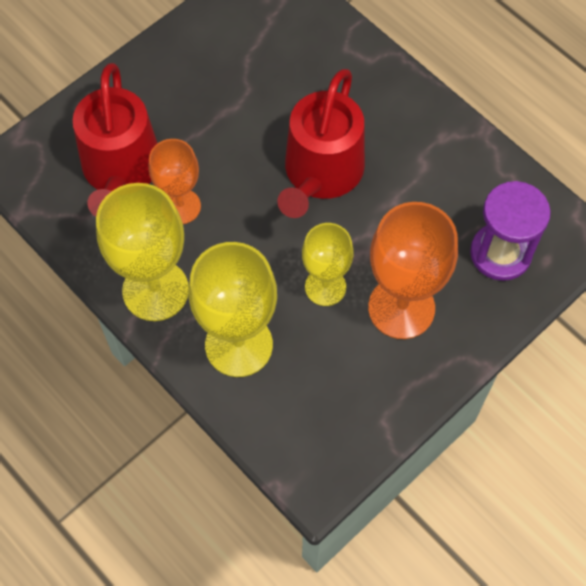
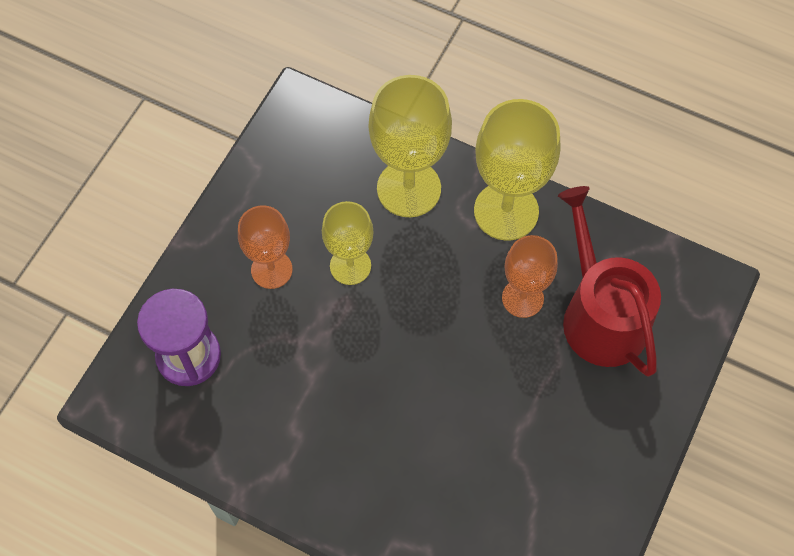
camera: 160 degrees right, 0 degrees up
red watering can [277,69,365,218] -> none
orange goblet [368,202,458,339] -> orange goblet [238,205,293,289], size x0.62

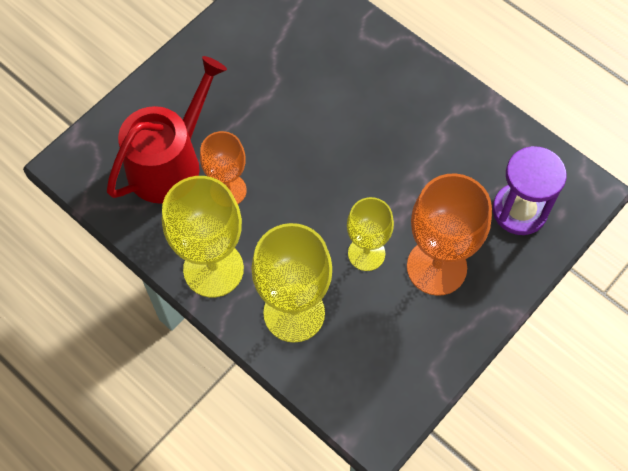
camera: 165 degrees left, 0 degrees up
orange goblet [238,205,293,289] -> orange goblet [407,173,492,296], size x1.60
red watering can [558,186,661,377] -> red watering can turned 135 degrees counterclockwise [107,56,227,204]

